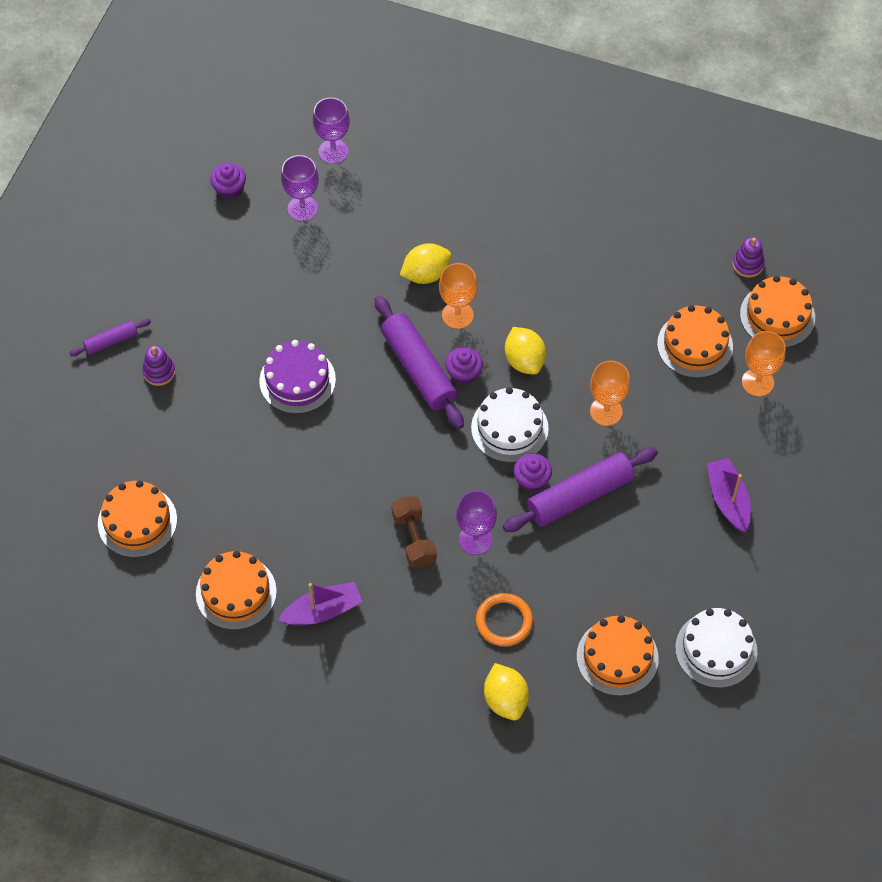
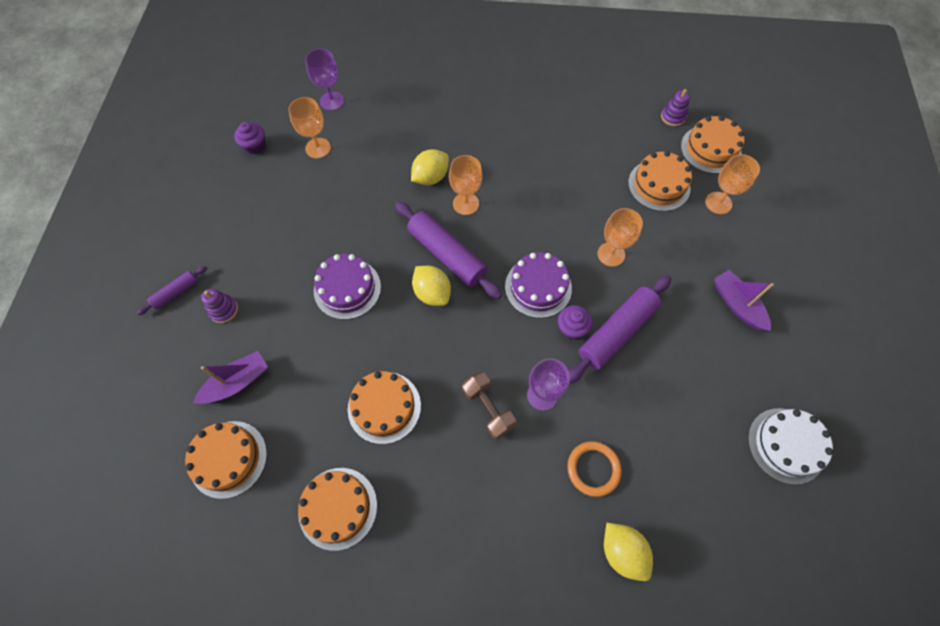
camera: 15 degrees left, 5 degrees up
purple boat [278,582,363,626] -> purple boat moved to [193,351,268,404]
purple goblet [281,155,319,221] -> orange goblet [288,97,331,158]
purple cupcake [445,347,483,385] -> none
white cake [471,387,549,463] -> purple cake [505,252,572,318]
yellow lemon [505,327,546,375] -> yellow lemon moved to [412,266,451,306]
orange cake [577,615,659,696] -> orange cake moved to [348,371,421,444]

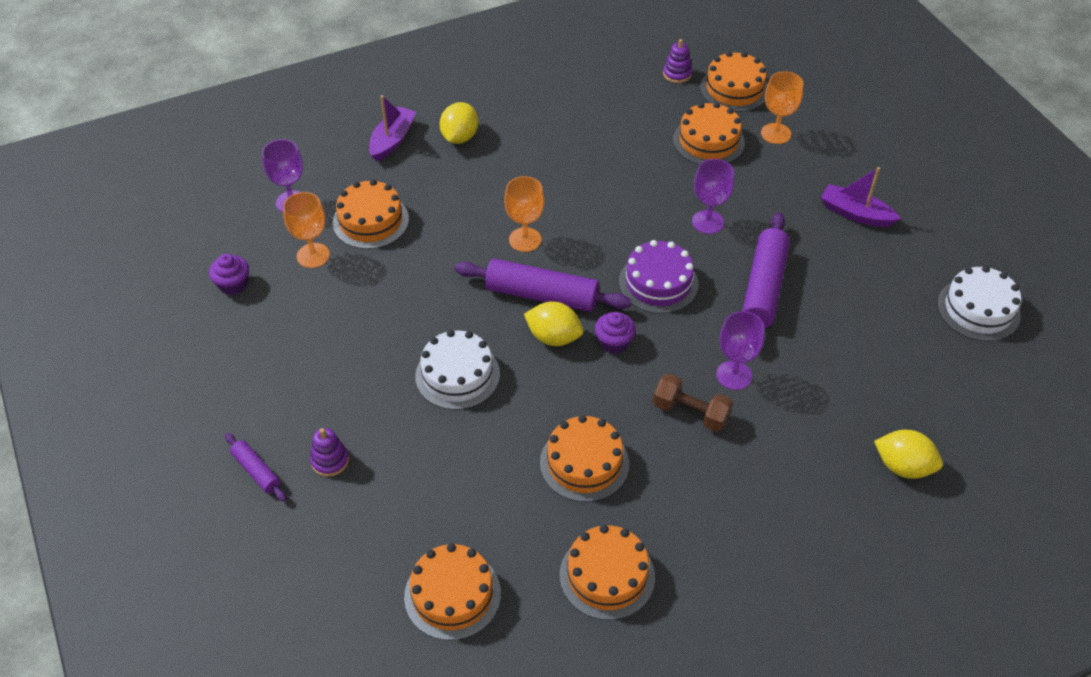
camera: 30 degrees left, 15 degrees down
purple rolling pin [137,266,207,315] -> purple rolling pin turned 60 degrees counterclockwise [225,433,286,501]
purple boat [193,351,268,404] -> purple boat moved to [369,95,416,162]
purple cake [314,254,381,320] -> white cake [415,330,500,410]
yellow lemon [411,149,449,185] -> yellow lemon moved to [440,102,478,144]
purple cupcake [558,305,593,339] -> purple cupcake moved to [595,312,636,354]
orange ring [567,441,622,497] -> none
orange goblet [598,208,643,267] -> purple goblet [692,159,734,234]
none -> orange cake [333,179,409,249]

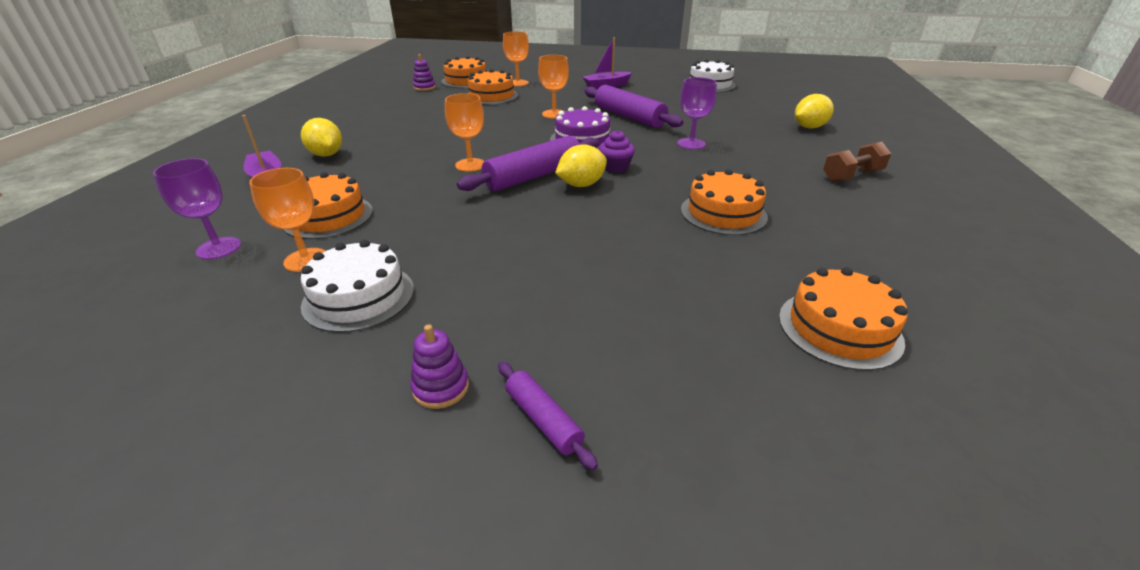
camera: 55 degrees left, 15 degrees down
purple cupcake [209,254,249,295] -> none
purple rolling pin [225,433,286,501] -> purple rolling pin turned 60 degrees clockwise [498,362,598,470]
purple stacking toy [310,428,349,477] -> purple stacking toy moved to [410,324,469,409]
white cake [415,330,500,410] -> white cake moved to [301,240,414,333]
orange cake [560,525,655,620] -> none
brown dumbbell [653,374,733,432] -> brown dumbbell moved to [823,142,891,182]
purple goblet [692,159,734,234] -> orange goblet [538,55,569,119]

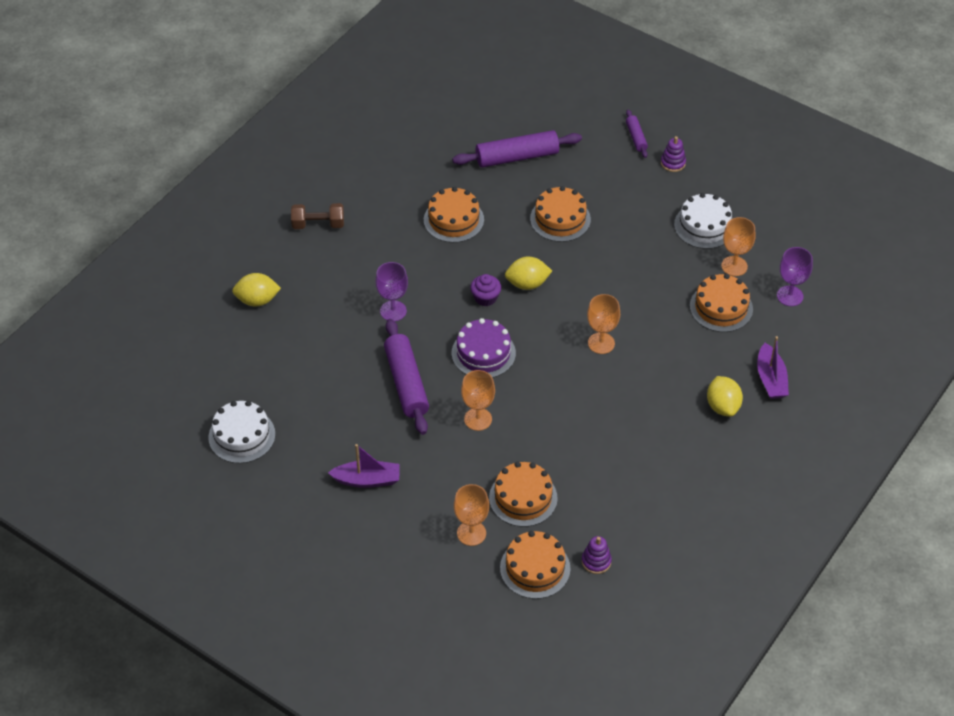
camera: 155 degrees left, 15 degrees up
purple rolling pin [457,136,599,191] -> purple rolling pin moved to [452,130,582,167]
orange cake [779,267,908,371] -> orange cake moved to [530,186,591,242]

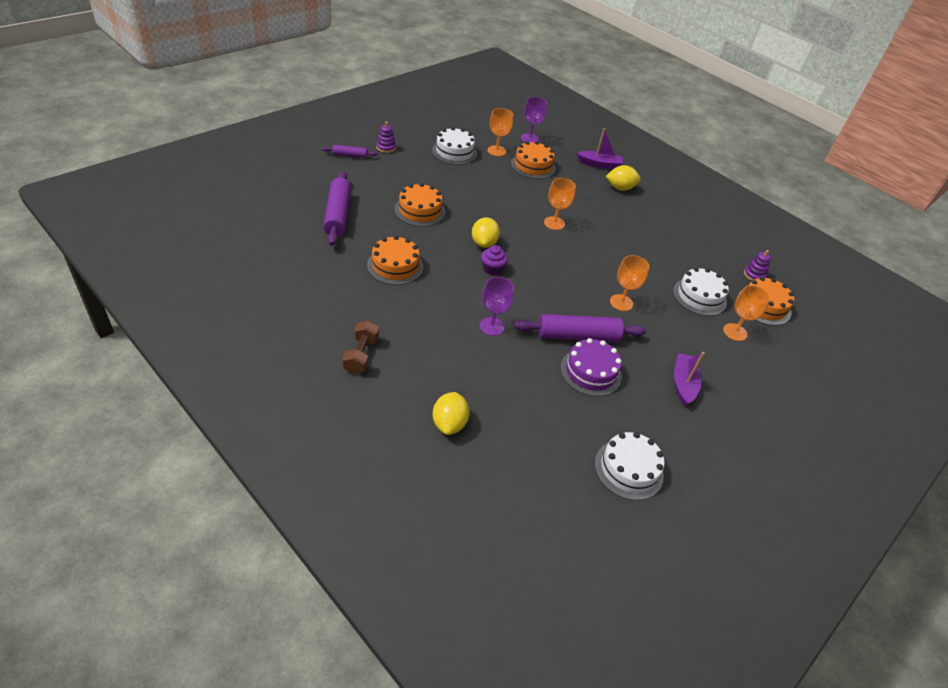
camera: 85 degrees left, 5 degrees down
purple cake [452,318,516,378] -> purple cake moved to [560,338,622,396]
orange cake [489,462,558,527] -> white cake [673,267,729,316]

